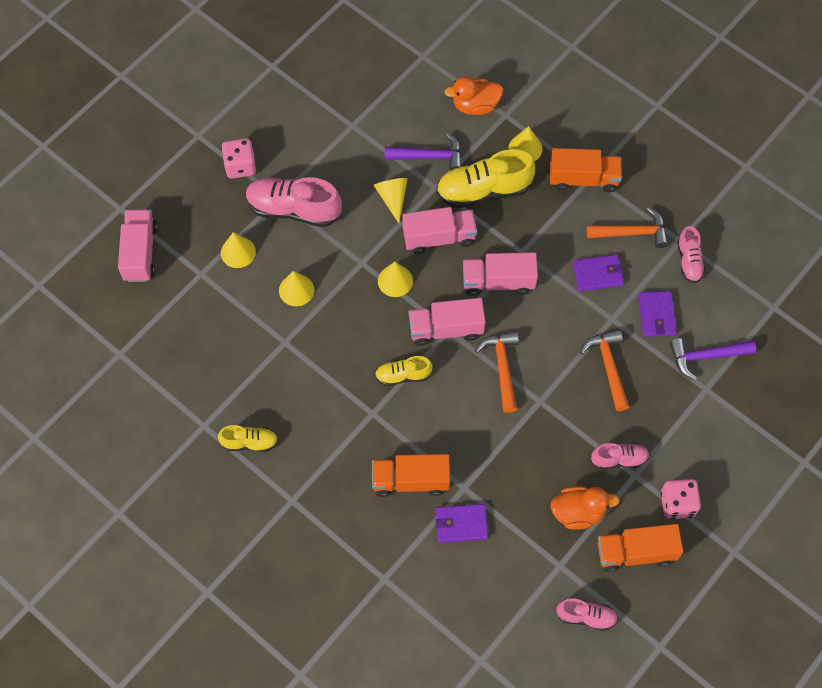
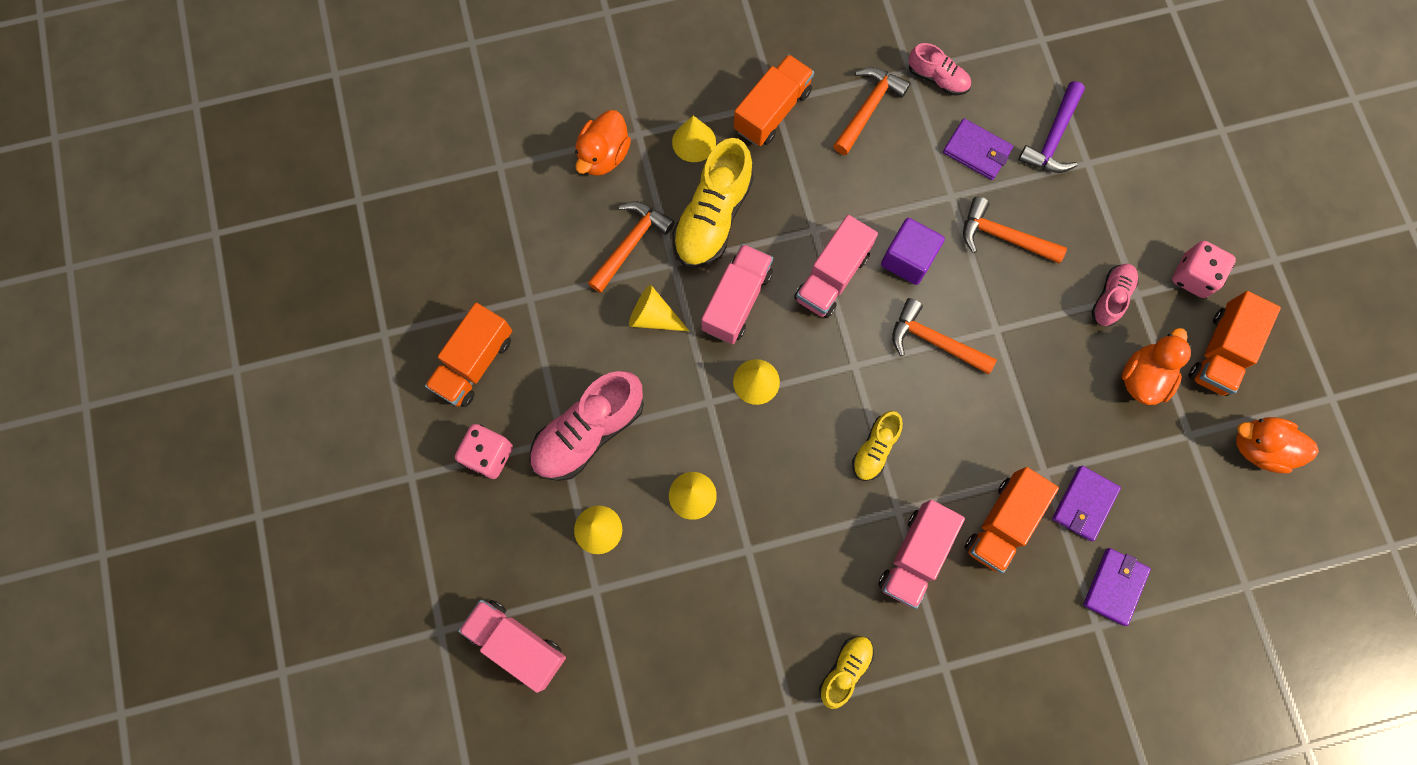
camera: 55 degrees left, 10 degrees up
purple hammer [385,133,462,170] -> orange hammer [588,201,675,293]
pink truck [409,298,485,346] -> pink truck moved to [878,500,965,609]
pink shoe [556,598,618,631] -> orange duck [1236,417,1319,473]
purple wallet [573,254,624,291] -> purple wallet moved to [1083,548,1151,626]
none -> orange truck [425,303,512,407]
none -> purple cube [881,218,945,285]

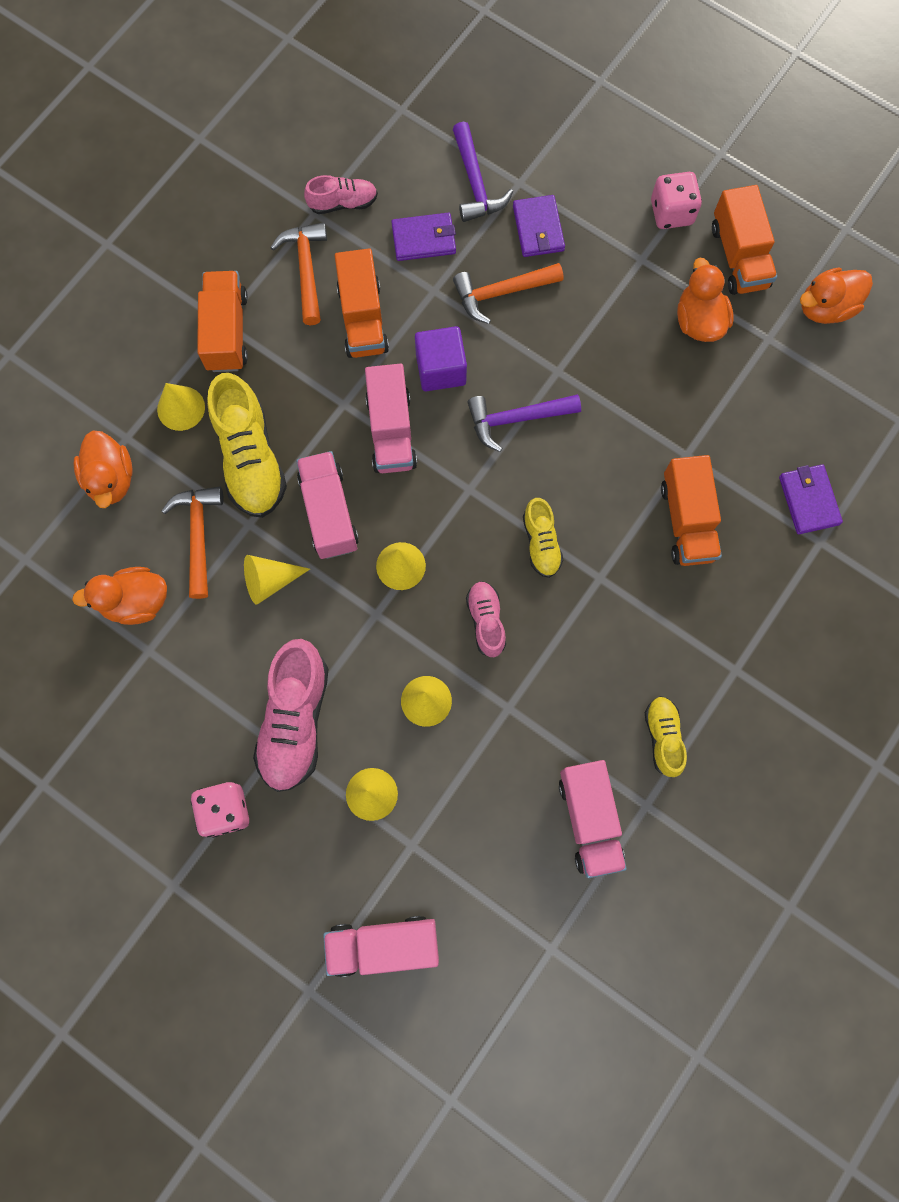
camera: 40 degrees left, 0 degrees up
orange truck [425,303,512,407] -> orange truck moved to [335,248,389,358]
pink truck [878,500,965,609] -> pink truck moved to [559,760,627,878]
orange hammer [892,298,997,374] -> purple hammer [467,394,581,452]
purple wallet [1052,466,1121,541] -> purple wallet moved to [513,195,565,257]
pink shoe [1091,264,1138,326] -> pink shoe moved to [466,581,506,657]
none -> orange duck [72,567,167,625]

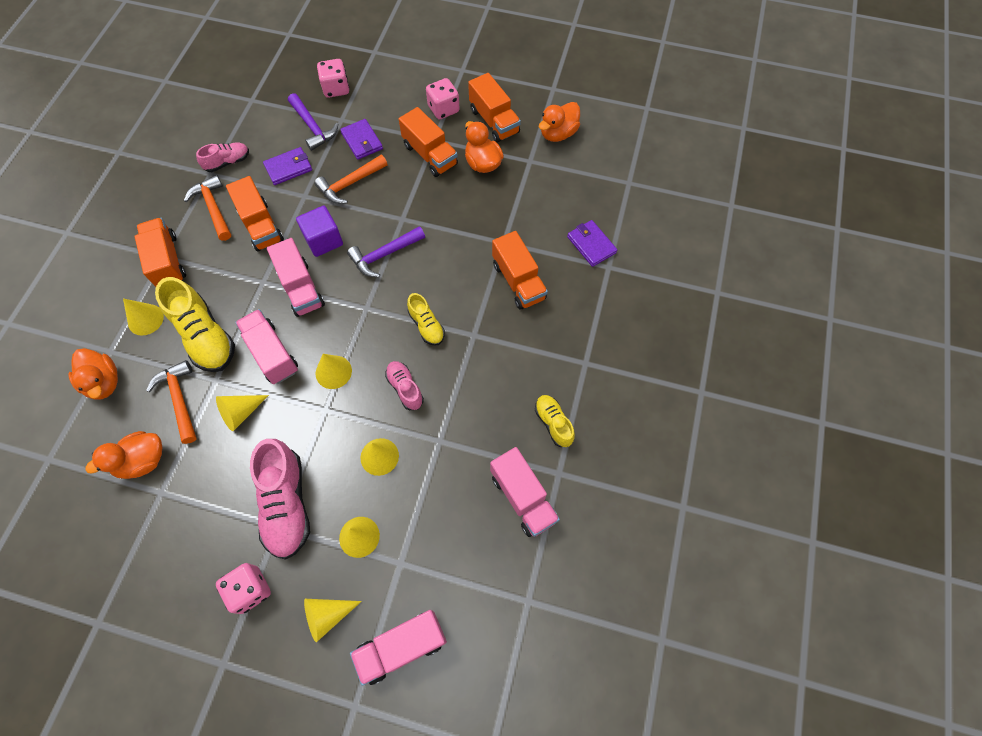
camera: 20 degrees left, 10 degrees down
none -> yellow cone [304,599,362,642]
none -> pink dice [317,59,349,98]
none -> orange truck [399,107,458,177]

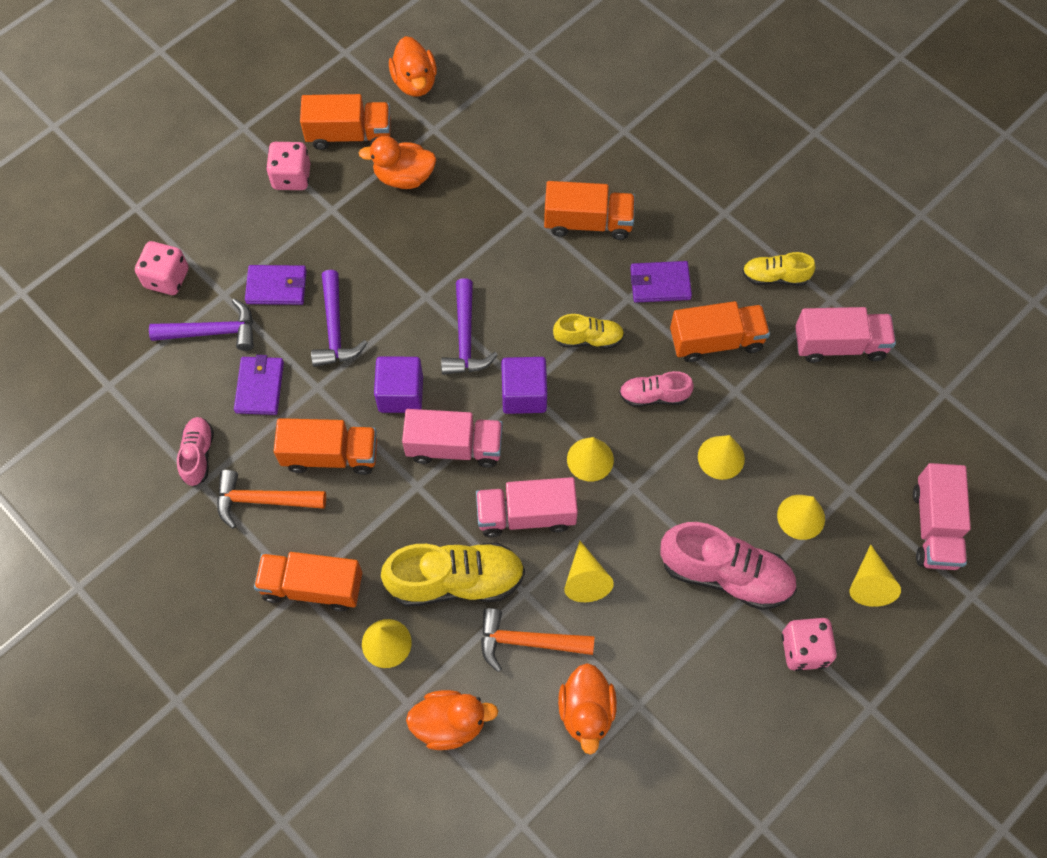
camera: 60 degrees left, 0 degrees up
orange hammer [314,155,387,204] -> purple hammer [311,270,368,367]
orange truck [399,107,458,177] -> orange truck moved to [670,301,770,362]
purple wallet [567,220,617,267] -> purple wallet moved to [630,261,692,303]
none -> purple cube [501,357,547,414]

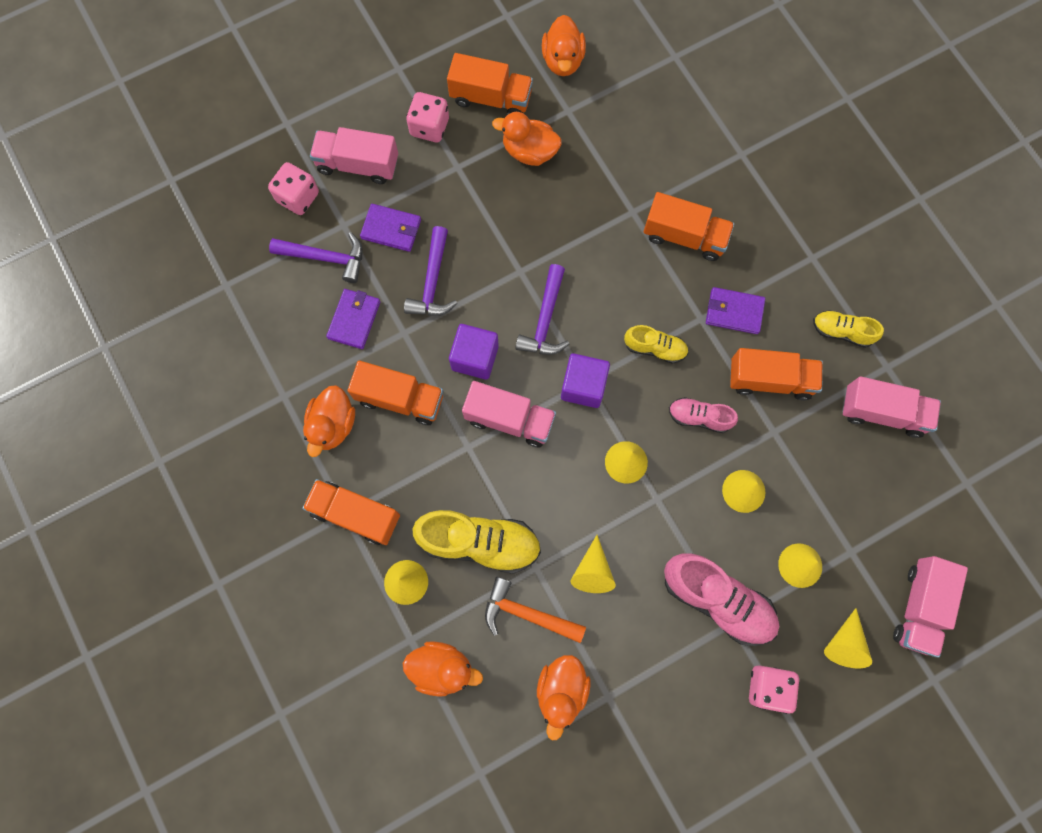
camera: 15 degrees right, 10 degrees up
pink shoe [177,417,214,487] -> none
orange hammer [217,470,326,529] -> orange duck [303,385,355,457]
pink truck [476,477,578,537] -> pink truck moved to [310,127,398,184]

